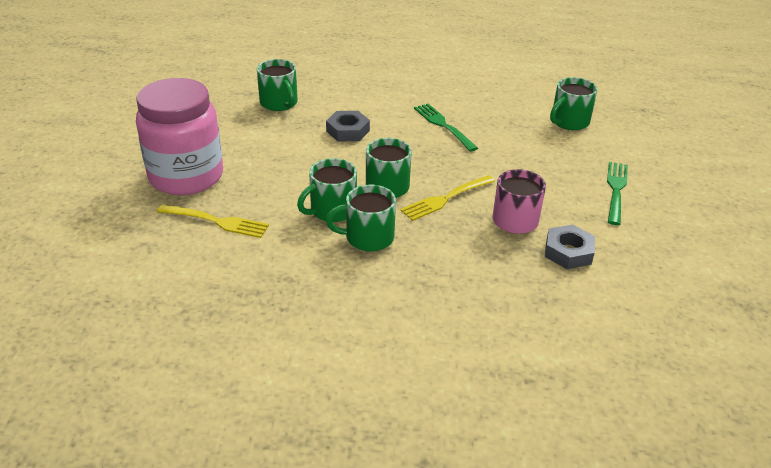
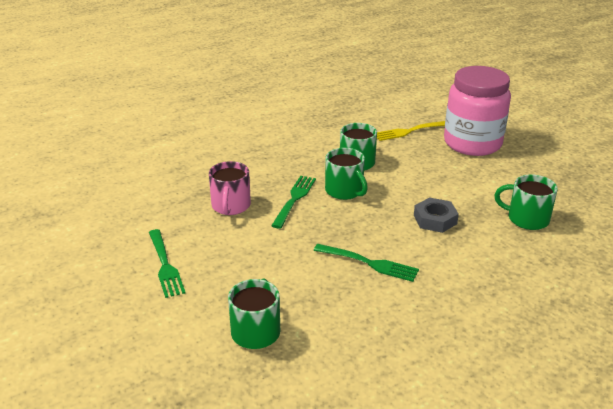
camera: 145 degrees right, 5 degrees down
green mug [326,185,396,251] -> none
yellow fork [400,175,495,221] -> green fork [271,176,316,229]
grey nut [545,225,595,269] -> none

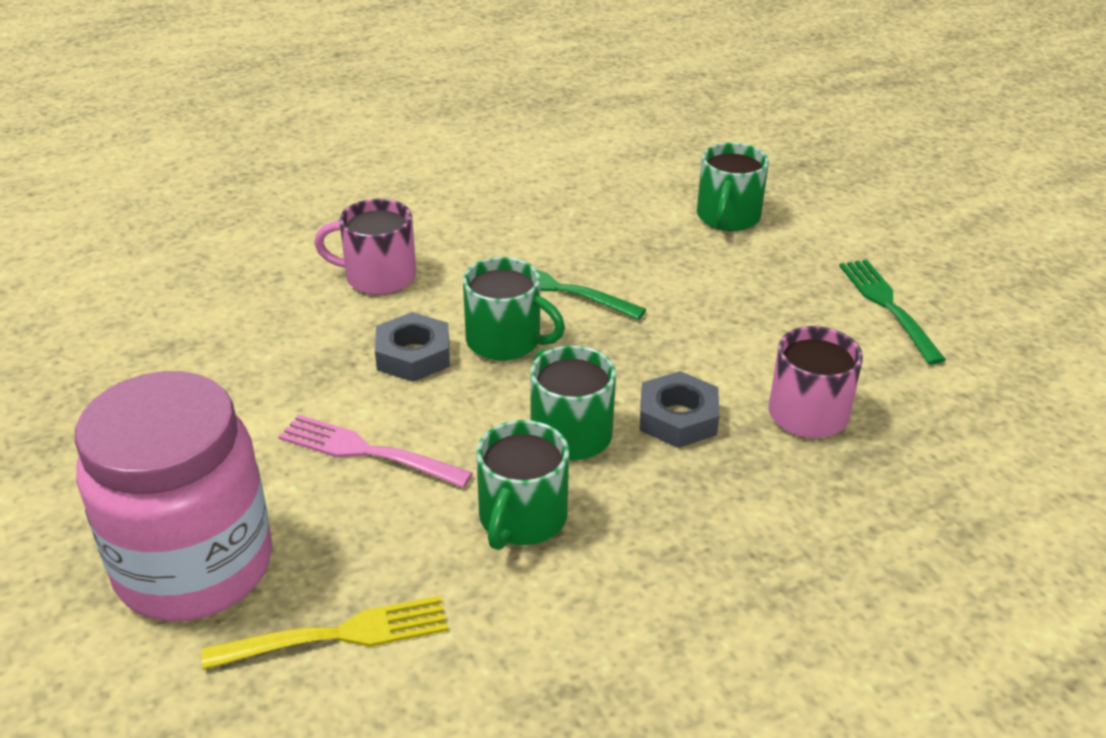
camera: 175 degrees left, 5 degrees up
green fork [271,176,316,229] -> grey nut [640,371,720,448]
green mug [494,174,558,230] -> green mug moved to [463,257,565,361]
none -> pink fork [278,414,473,488]
none -> pink mug [314,199,416,295]

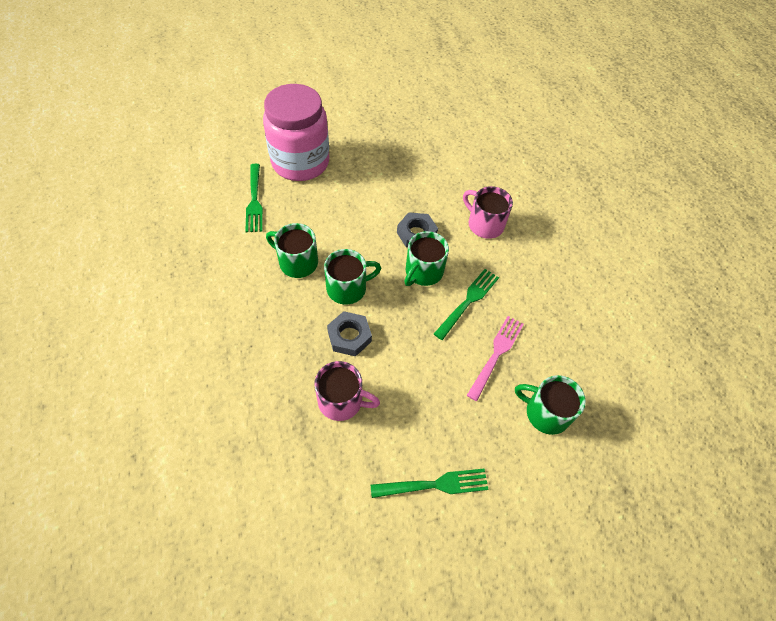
camera: 95 degrees right, 20 degrees up
yellow fork [201,596,448,670] -> green fork [245,164,263,232]
pink fork [278,414,473,488] -> pink fork moved to [467,316,524,401]
pink mug [314,199,416,295] -> pink mug turned 60 degrees counterclockwise [463,186,513,239]

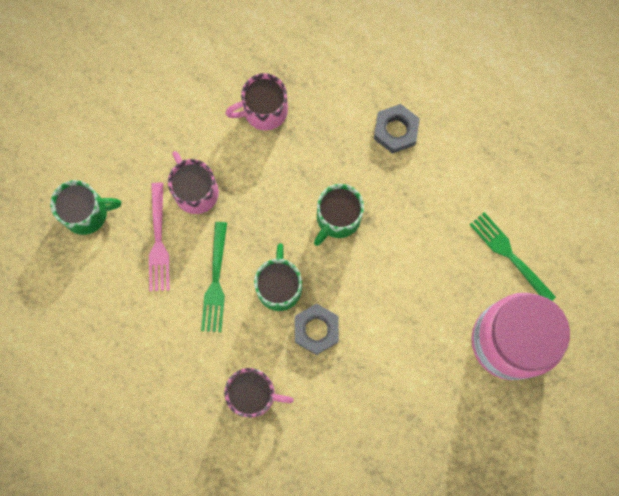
camera: 150 degrees right, 20 degrees up
green mug [266,223,318,278] -> none
grey nut [327,311,372,356] -> grey nut moved to [374,104,420,154]
green fork [371,469,489,498] -> none
none -> pink mug [168,151,219,214]

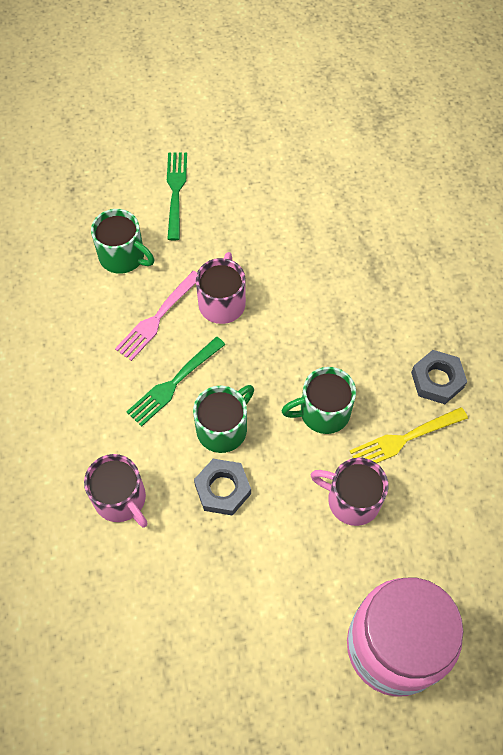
camera: 40 degrees right, 15 degrees down
pink mug [225,73,288,131] -> pink mug moved to [311,458,388,526]
green fork [470,212,556,301] -> green fork moved to [167,153,187,240]
none -> yellow fork [350,407,468,463]

